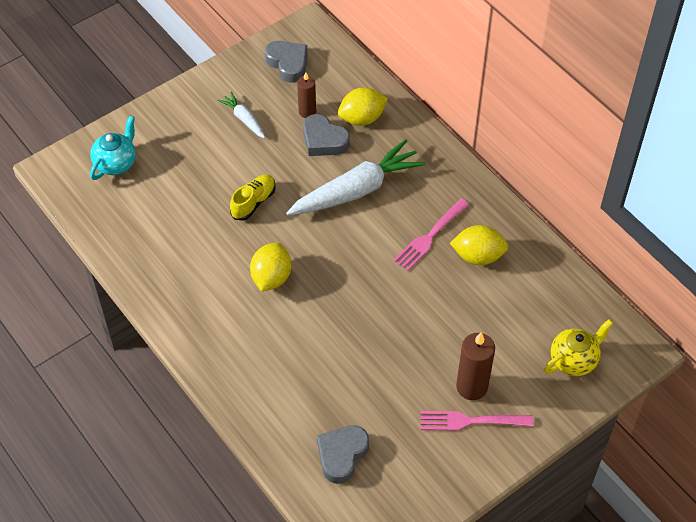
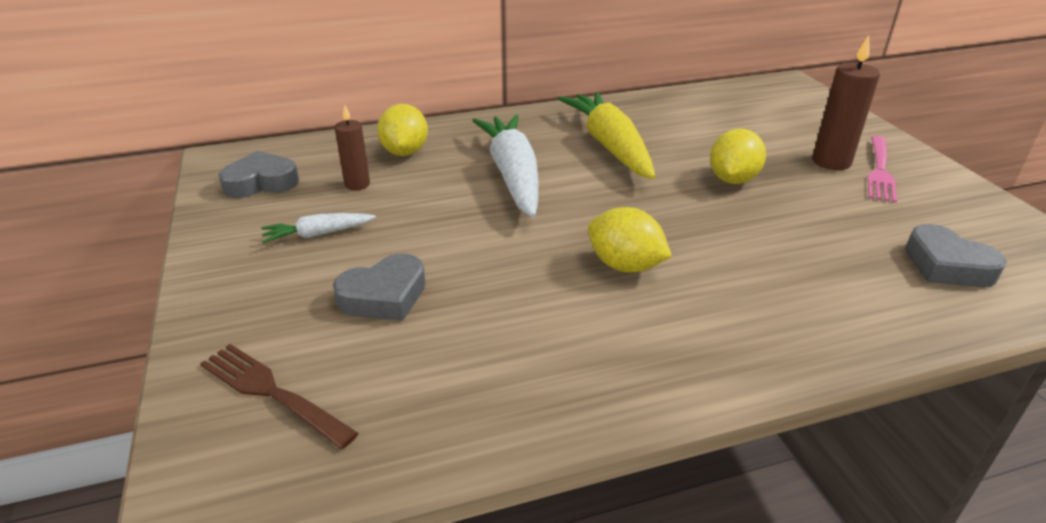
camera: 70 degrees left, 20 degrees down
turquoise teapot [90,116,136,180] -> brown fork [200,344,359,449]
yellow shoe [230,174,276,221] -> none
grey heart [303,114,350,156] -> grey heart moved to [333,253,426,321]
pink fork [393,198,469,271] -> yellow carrot [558,92,656,179]
yellow lemon [450,225,508,265] -> yellow lemon moved to [710,128,766,184]
yellow teapot [544,319,613,376] -> none

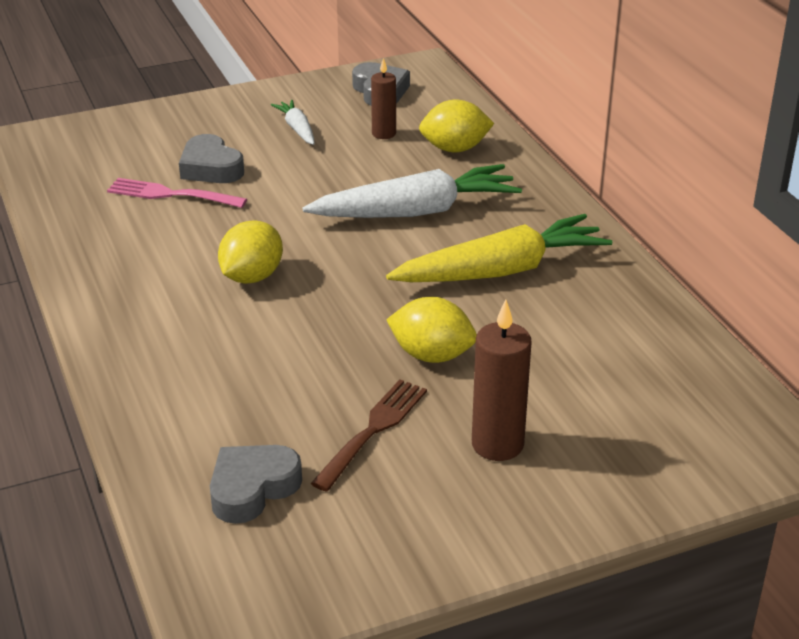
camera: 85 degrees right, 0 degrees up
brown fork [200,344,359,449] -> brown fork moved to [311,379,427,492]
pink fork [867,136,897,203] -> pink fork moved to [107,178,247,208]

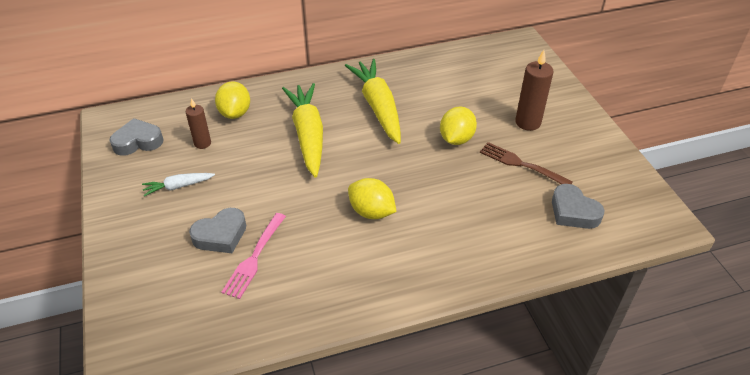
camera: 85 degrees left, 10 degrees up
white carrot [302,164,522,218] -> yellow carrot [282,83,323,178]

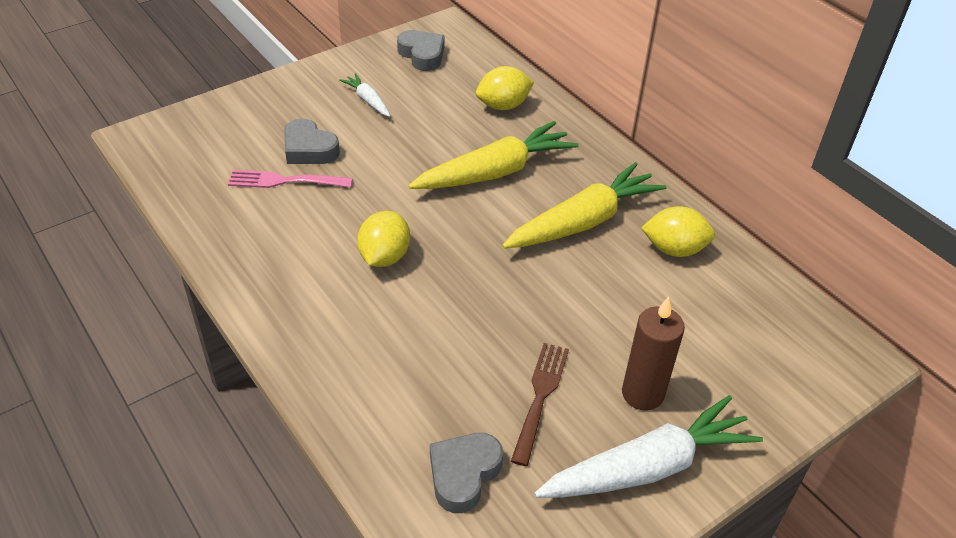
camera: 70 degrees right, 0 degrees up
brown candle [186,98,211,149] -> none
yellow lemon [440,107,477,145] -> yellow lemon moved to [641,206,715,257]
none -> white carrot [534,395,763,498]

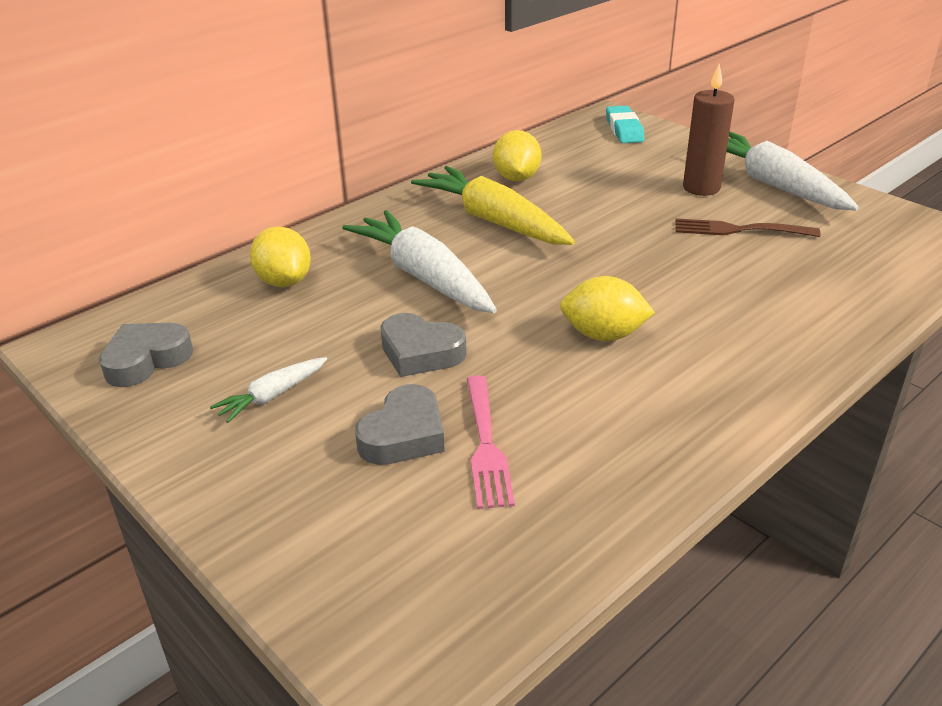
camera: 95 degrees left, 10 degrees down
yellow carrot [408,121,578,189] -> white carrot [342,210,497,313]
grey heart [430,433,503,513] -> grey heart moved to [380,313,467,377]
none -> turquoise eraser [606,106,645,143]

